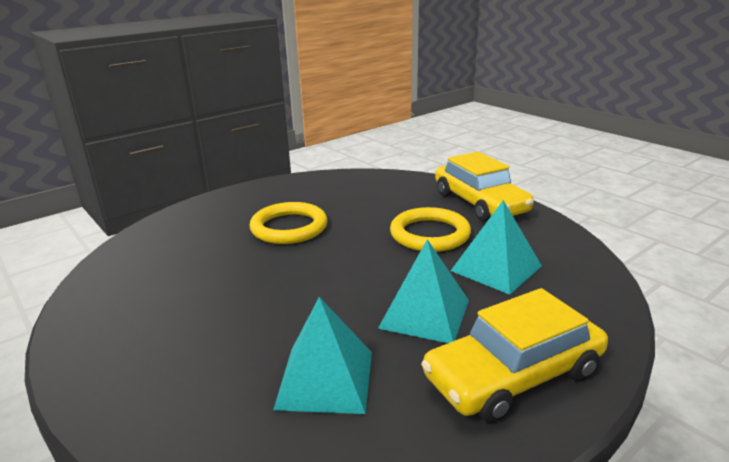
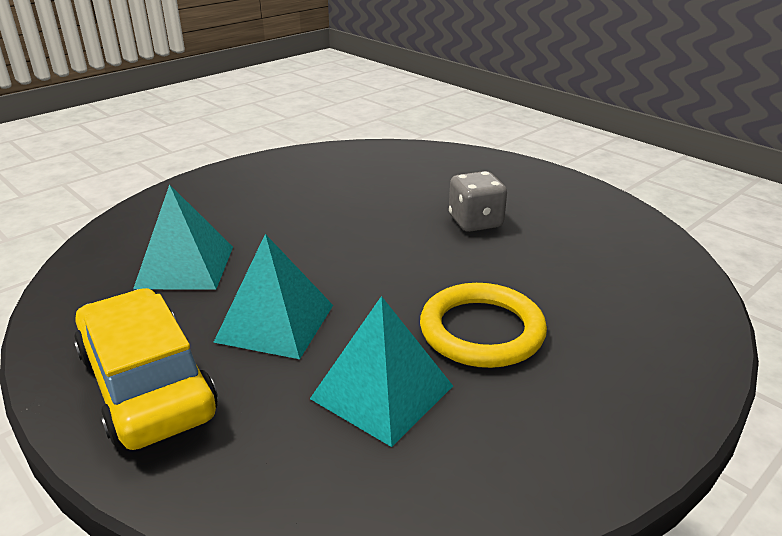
camera: 85 degrees right, 5 degrees up
yellow ring [249,202,327,244] -> grey dice [449,171,507,232]
yellow car [435,152,534,221] -> none

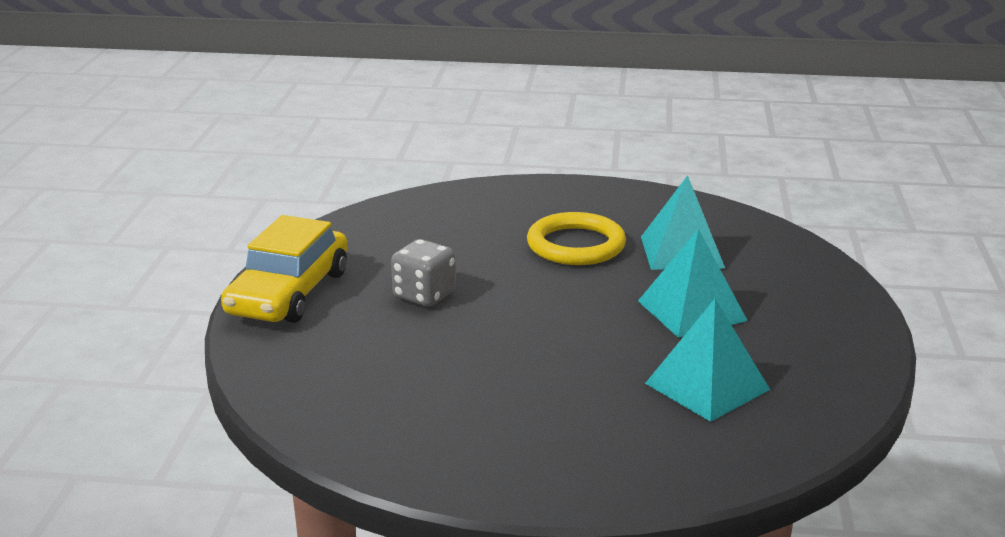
camera: 130 degrees left, 5 degrees down
yellow car [74,288,218,450] -> yellow car moved to [221,215,348,323]

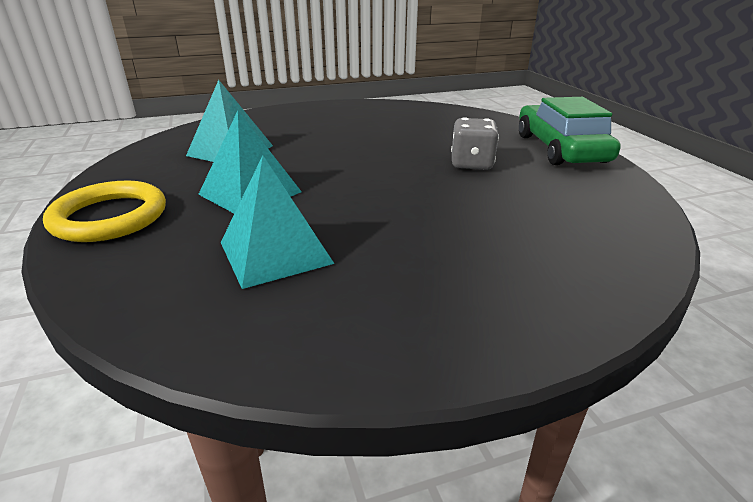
camera: 155 degrees right, 5 degrees up
yellow car [221,215,348,323] -> green car [519,97,620,165]
yellow ring [527,212,626,265] -> yellow ring moved to [43,181,166,242]

